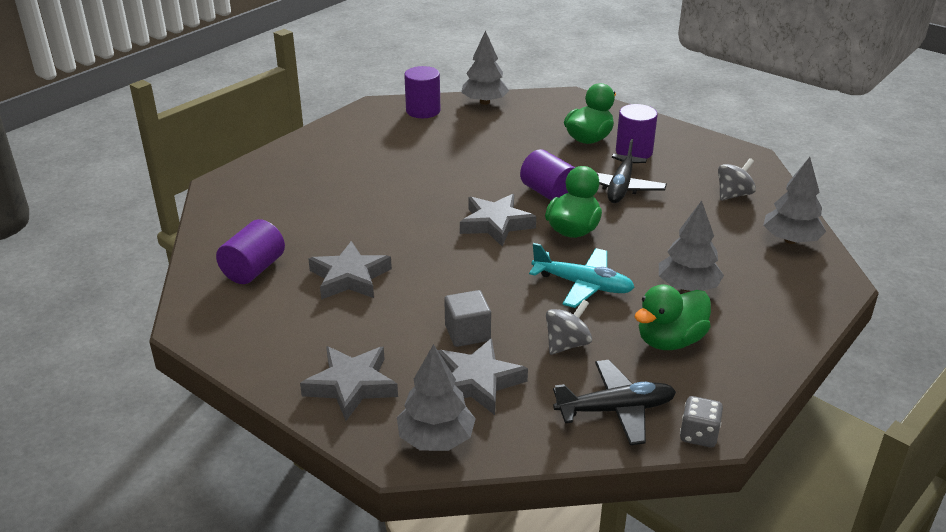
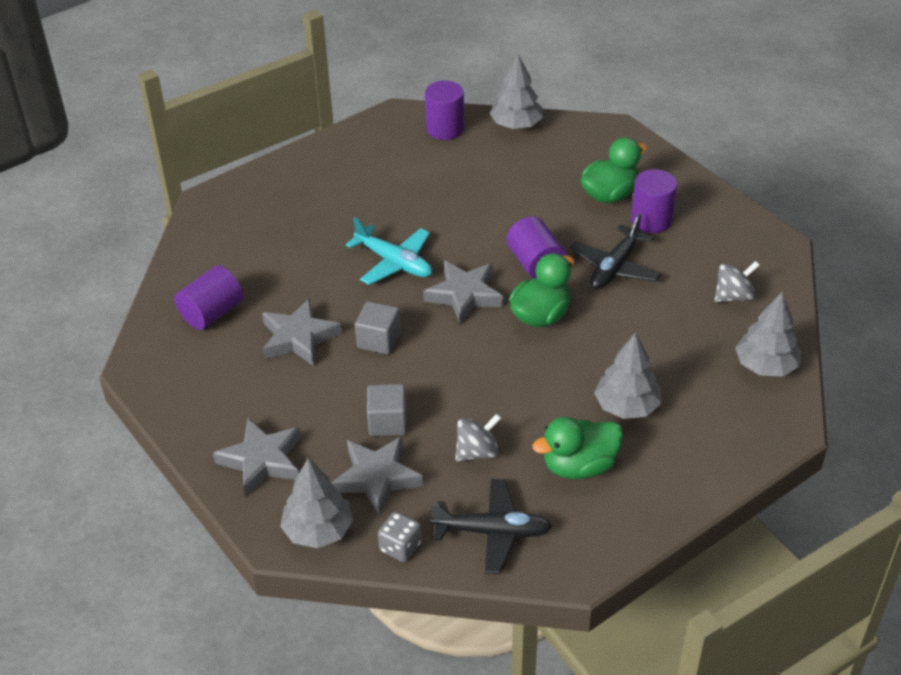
camera: 15 degrees right, 10 degrees up
turquoise plane [529,243,635,308] -> turquoise plane moved to [346,217,432,285]
grey dice [680,396,723,448] -> grey dice moved to [378,512,422,562]
none -> grey cube [355,301,401,355]

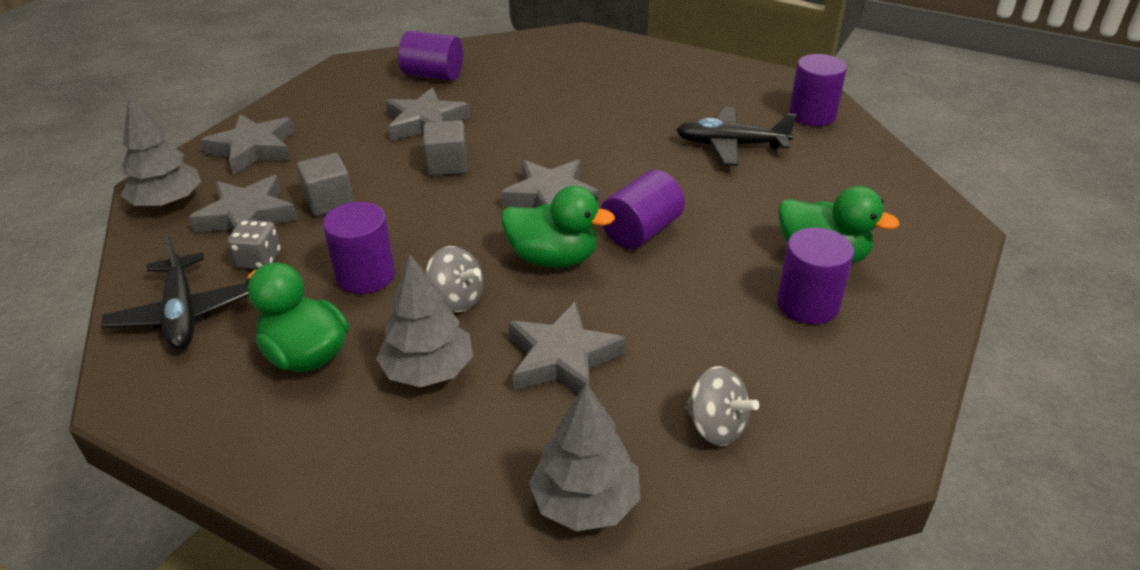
camera: 65 degrees right, 5 degrees down
turquoise plane [346,217,432,285] -> none
grey dice [378,512,422,562] -> grey dice moved to [227,220,281,269]
grey spinning top [455,414,501,462] -> grey spinning top moved to [426,246,484,312]
grey tree [490,54,543,129] -> none
black plane [570,213,661,290] -> black plane moved to [676,107,797,166]
none -> purple cylinder [323,202,395,294]
none -> grey star [508,301,626,394]

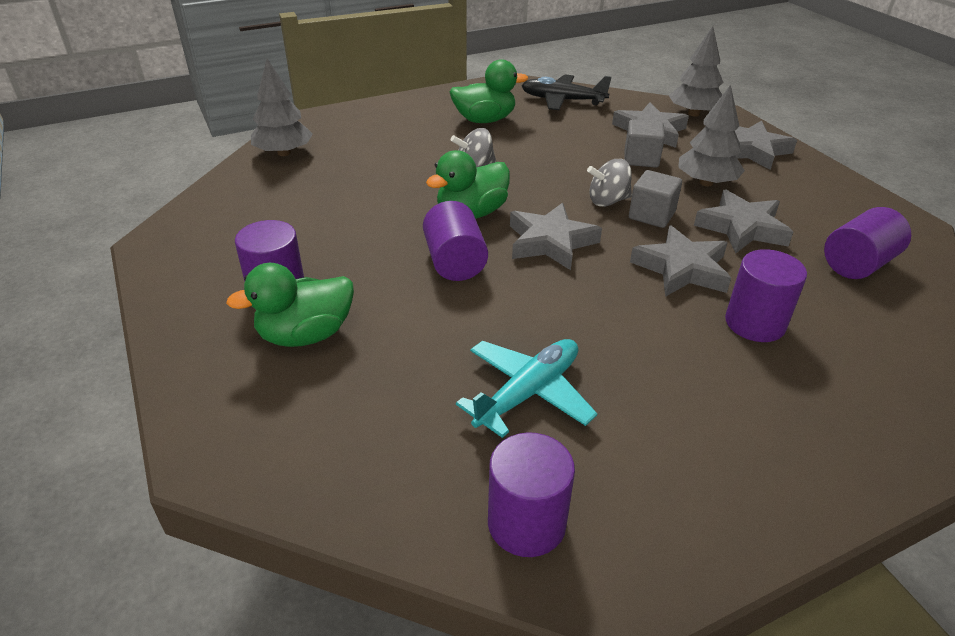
camera: 125 degrees right, 0 degrees up
grey dice [227,220,281,269] -> none
purple cylinder [323,202,395,294] -> purple cylinder moved to [725,249,807,342]
grey tree [376,254,473,387] -> grey tree moved to [678,85,745,186]
grey star [508,301,626,394] -> grey star moved to [630,225,731,297]
black plane [676,107,797,166] -> turquoise plane [456,339,598,438]
grey spinning top [685,366,759,446] -> grey spinning top moved to [587,159,632,207]

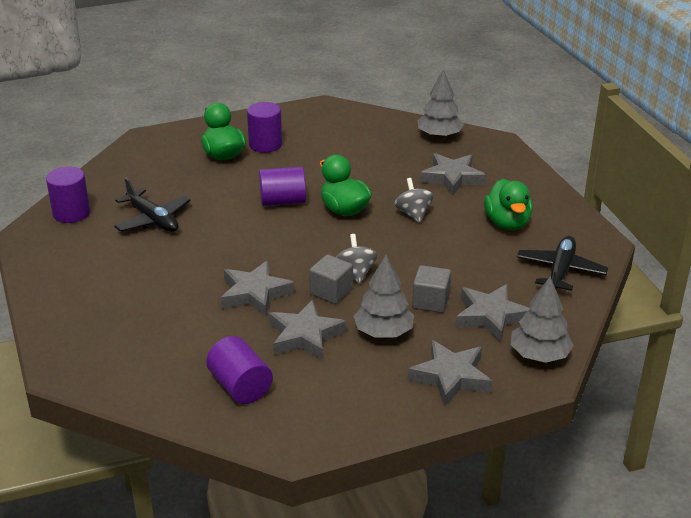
camera: 95 degrees right, 5 degrees down
turquoise plane [456,339,598,438] -> black plane [114,178,191,232]
grey star [510,203,602,270] -> grey star moved to [420,153,486,196]
purple cylinder [725,249,807,342] -> none

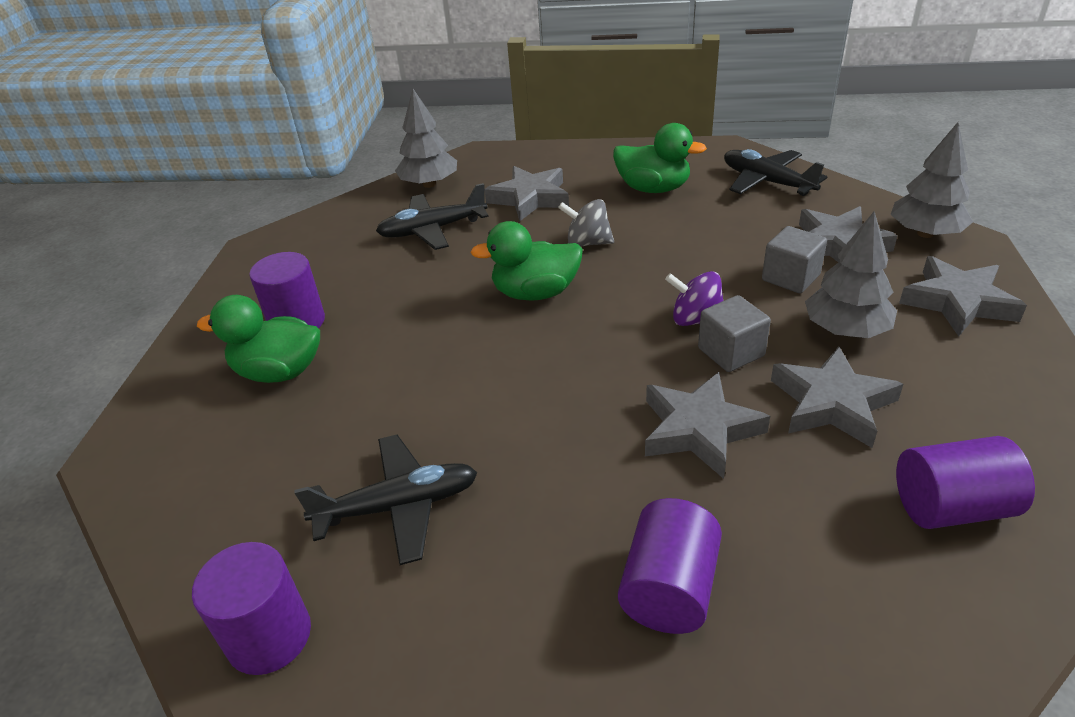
camera: 60 degrees left, 5 degrees up
purple cylinder [259,167,306,206] -> purple cylinder moved to [618,498,722,634]
grey spinning top [336,234,378,284] -> purple spinning top [665,271,723,326]
none -> black plane [376,183,489,250]

